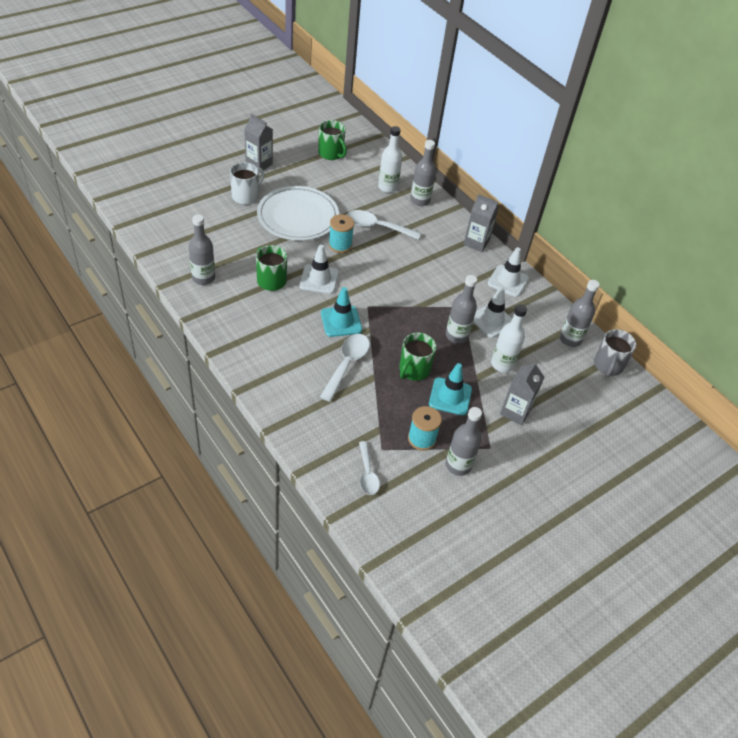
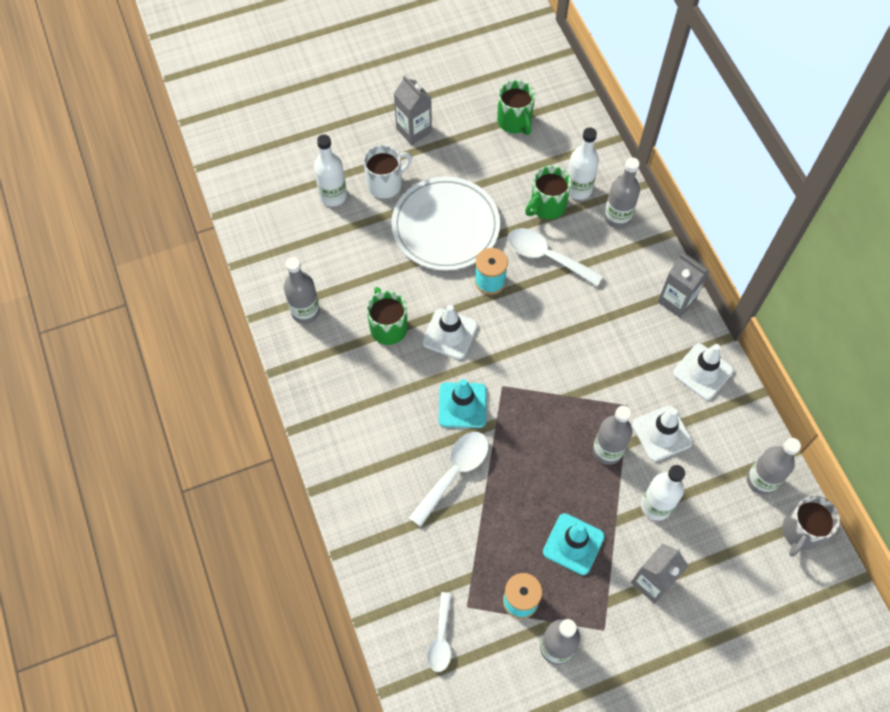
camera: 20 degrees right, 15 degrees up
green mug [399,333,436,381] -> green mug moved to [525,166,571,219]
none -> white bottle [314,134,347,207]

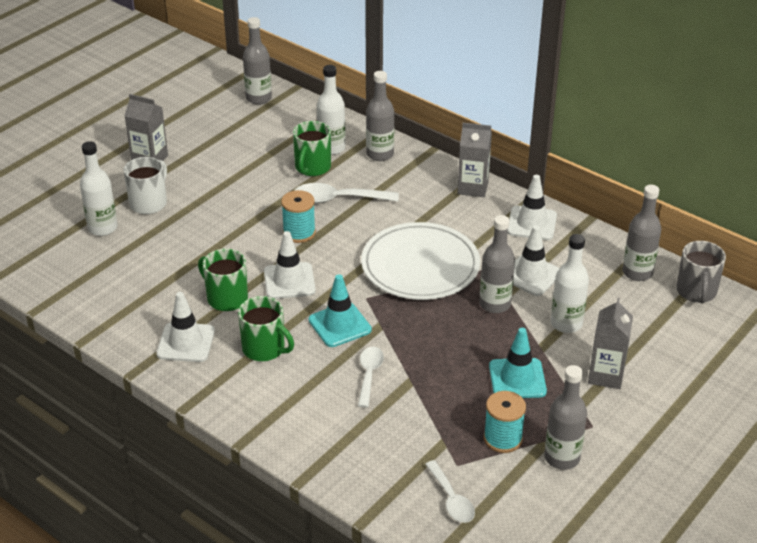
camera: 30 degrees left, 25 degrees down
grey bottle [284,257,320,324] -> grey bottle moved to [243,17,272,105]
white plate [391,177,500,271] -> white plate moved to [361,222,480,300]
white spoon [409,432,489,527] -> white spoon [358,347,384,408], size x0.66
green mug [497,80,535,135] -> green mug moved to [238,296,294,361]
none -> white traffic cone [156,292,215,362]

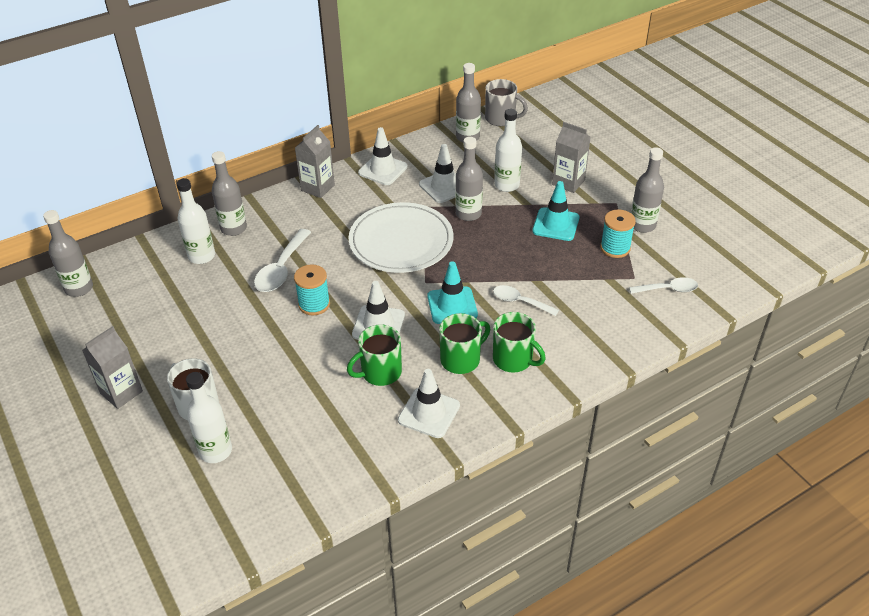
camera: 70 degrees left, 5 degrees up
green mug [293,121,331,176] -> green mug moved to [493,312,546,373]

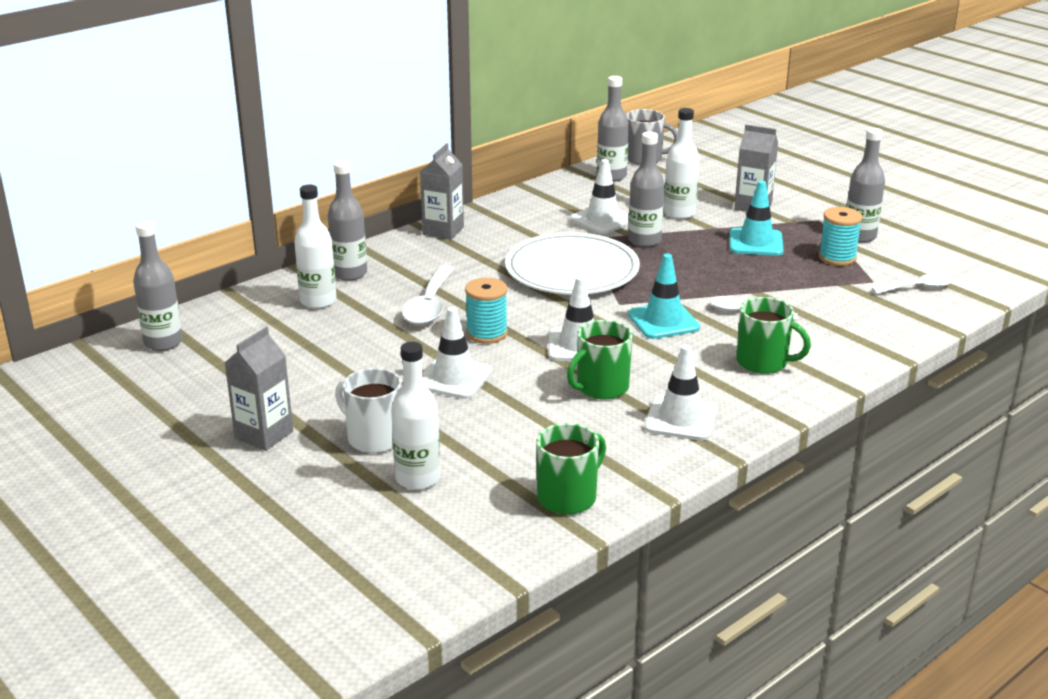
camera: 10 degrees left, 15 degrees down
white traffic cone [358,127,408,185] -> white traffic cone moved to [422,307,493,399]
green mug [439,313,490,374] -> green mug moved to [536,423,606,515]

